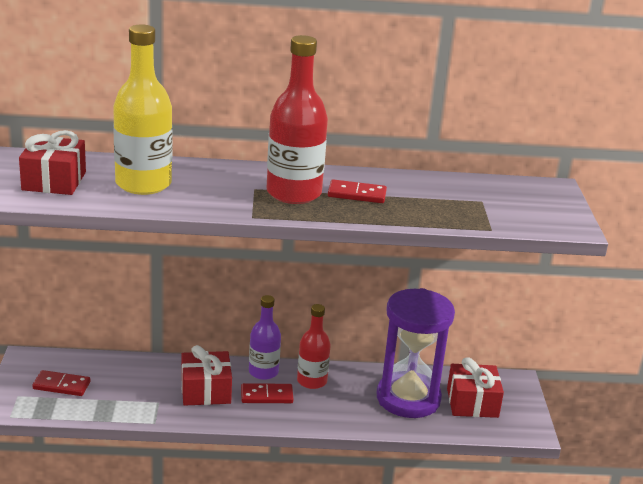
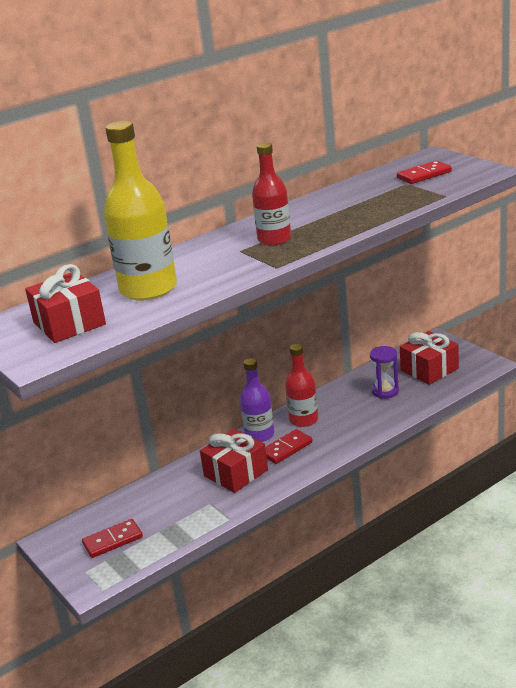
camera: 30 degrees left, 0 degrees up
red bottle [266,35,328,204] -> red bottle [252,142,291,246], size x0.63
red domino [328,179,387,203] -> red domino moved to [397,160,452,184]
purple hourglass [377,288,455,418] -> purple hourglass [370,346,399,399], size x0.45

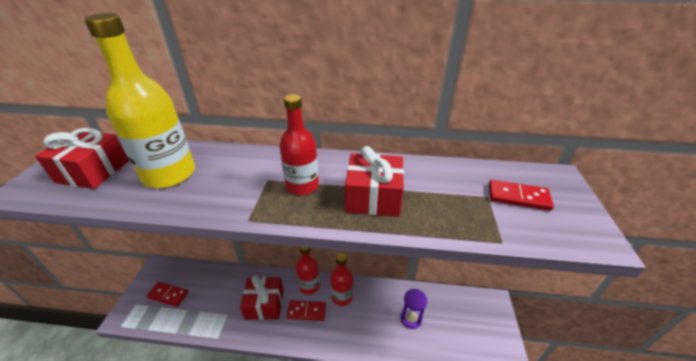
camera: 40 degrees right, 10 degrees up
purple bottle [240,358,274,442] -> red bottle [296,247,320,295]
red gift [400,331,459,385] -> red gift moved to [345,146,404,217]

